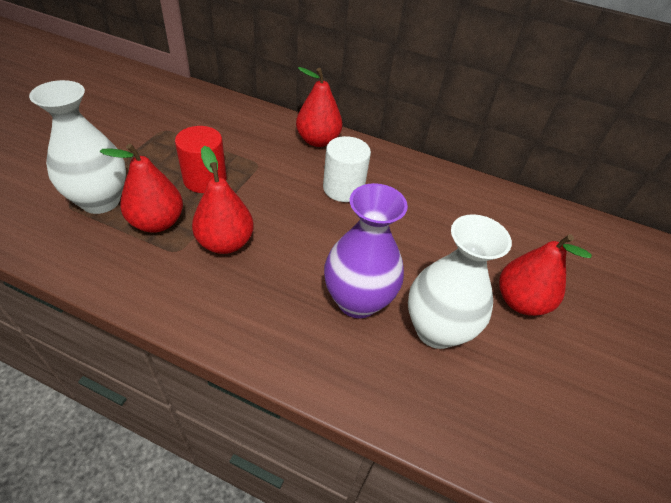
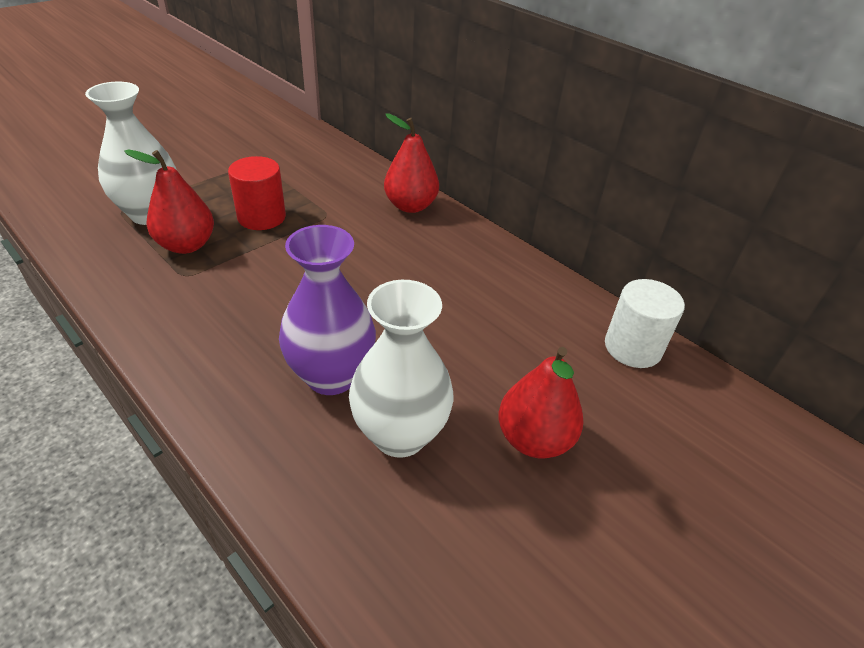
camera: 25 degrees right, 5 degrees down
red pear [192,146,254,254] -> none
white cylinder [323,136,371,202] -> white cylinder moved to [605,279,685,368]

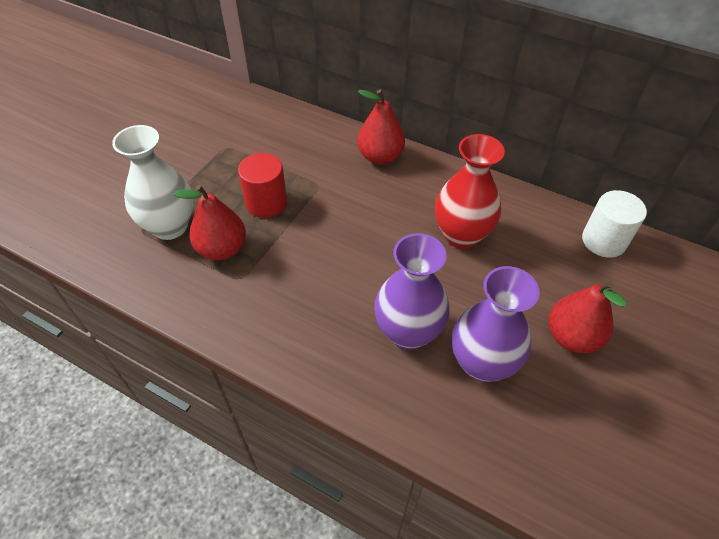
camera: 15 degrees left, 10 degrees up
white vase [349,280,454,457] -> purple vase [452,266,540,382]
none -> red vase [435,134,505,249]

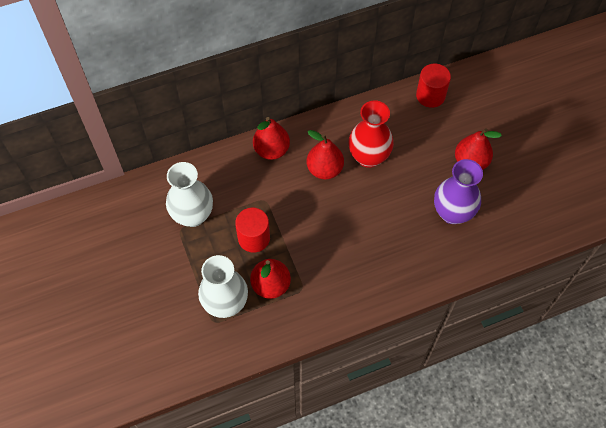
camera: 50 degrees left, 10 degrees up
purple vase [374,233,450,350] -> none
white cylinder [582,190,647,258] -> red cylinder [416,63,451,108]
none -> white vase [166,162,213,227]
none -> red pear [307,130,344,179]

